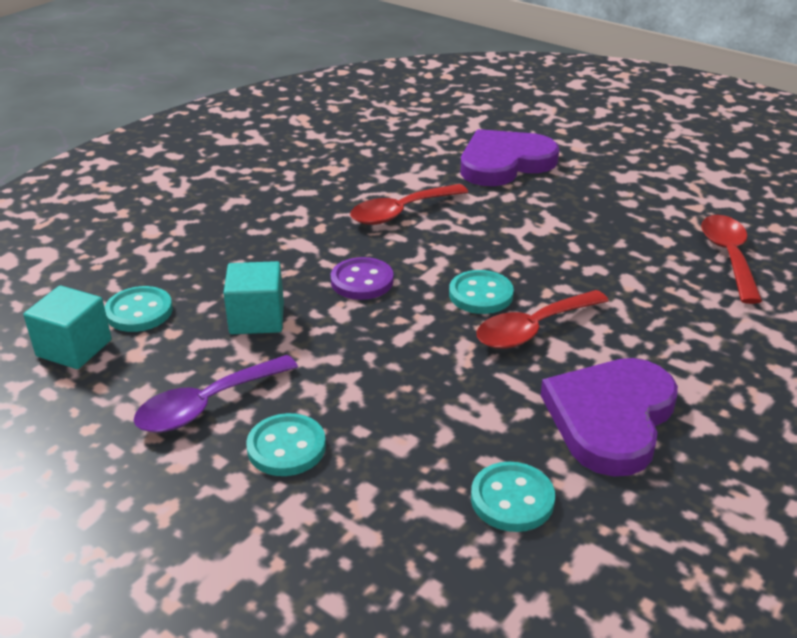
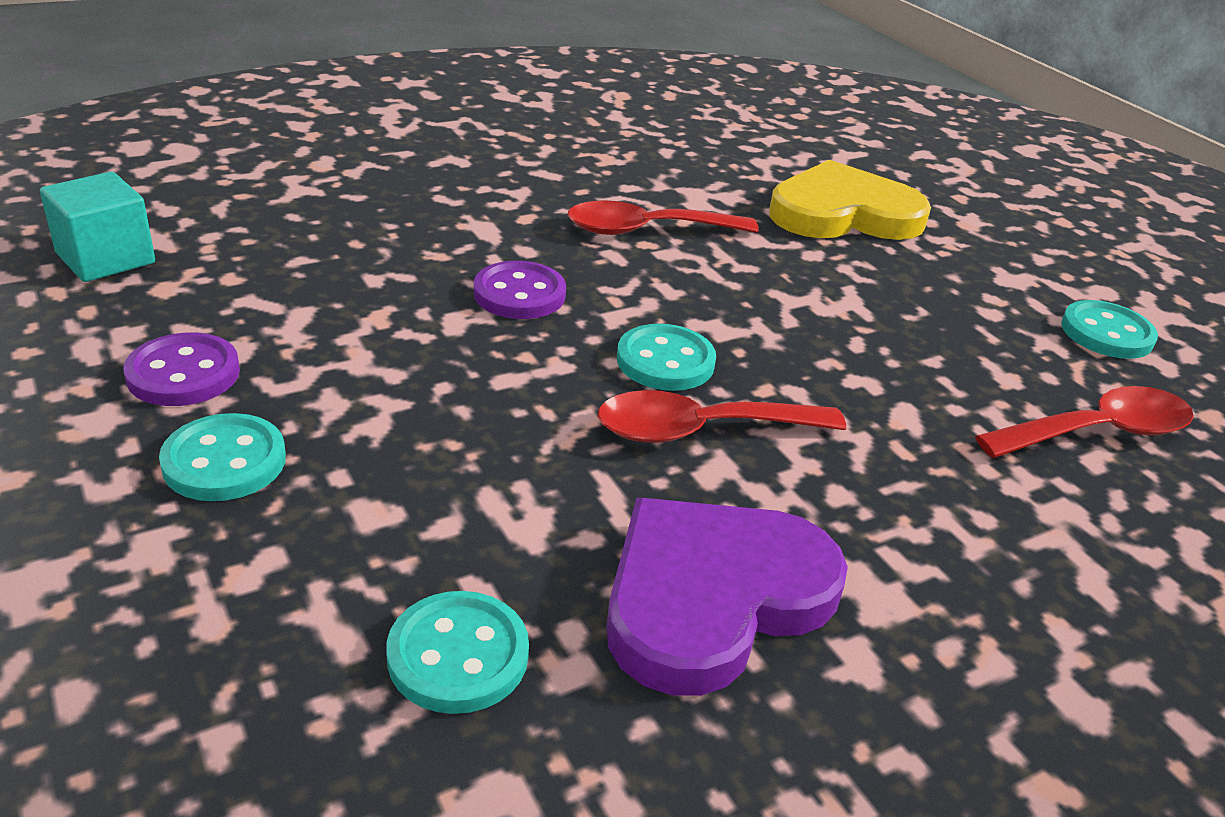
camera: 20 degrees right, 0 degrees up
turquoise button [105,286,173,332] -> turquoise button moved to [1061,300,1158,359]
purple spoon [134,355,298,433] -> purple button [124,333,240,406]
turquoise cube [224,261,284,334] -> none
purple heart [461,129,559,186] -> yellow heart [769,160,931,240]
red spoon [701,215,762,304] -> red spoon turned 45 degrees clockwise [975,386,1194,458]

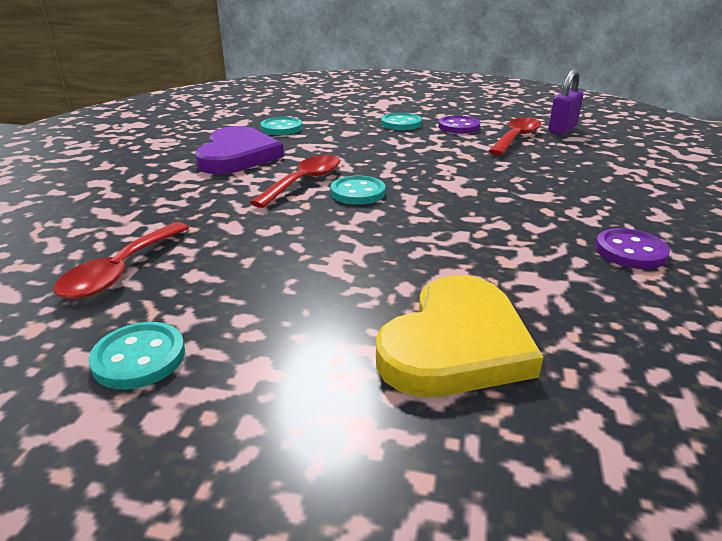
camera: 135 degrees right, 5 degrees down
turquoise cube [40,172,155,282] -> purple padlock [548,69,584,135]
purple button [474,261,566,319] -> purple button moved to [595,228,670,269]
red spoon [568,200,759,235] -> red spoon moved to [489,118,541,155]

